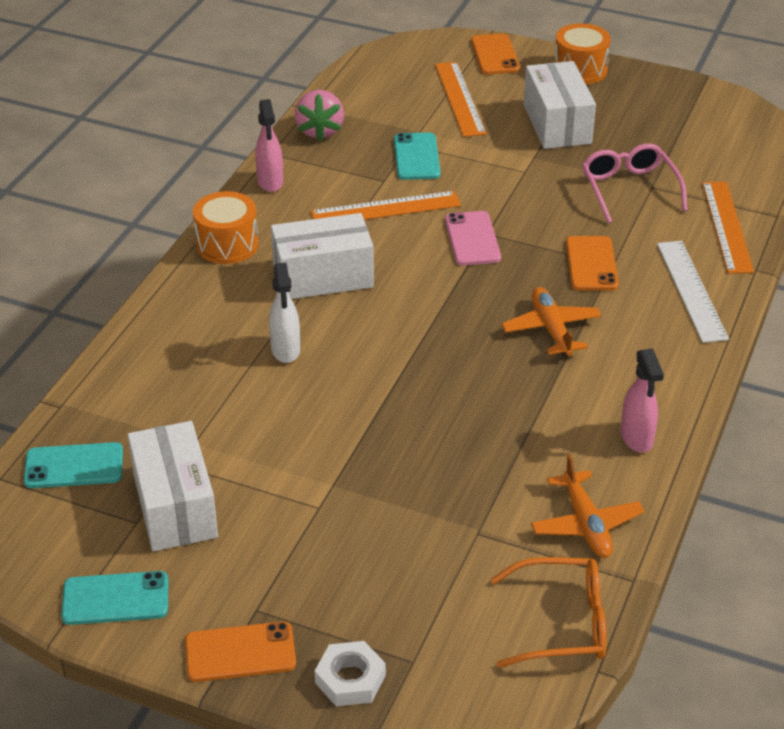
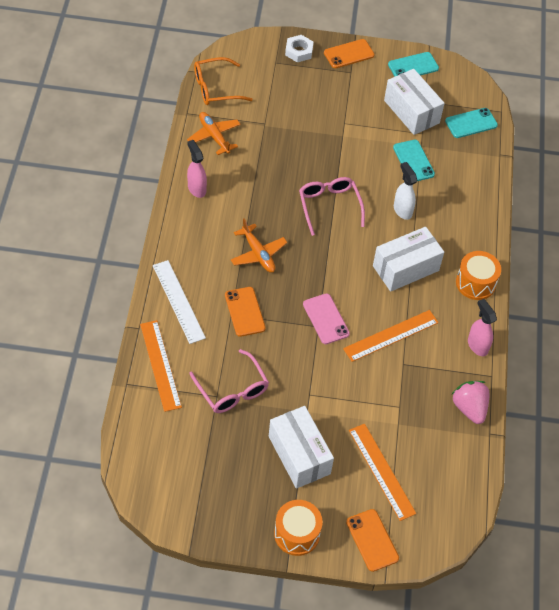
camera: 160 degrees right, 15 degrees up
turquoise phone [394,132,441,180] -> turquoise phone moved to [393,140,435,181]
none -> pink glasses [299,177,365,236]

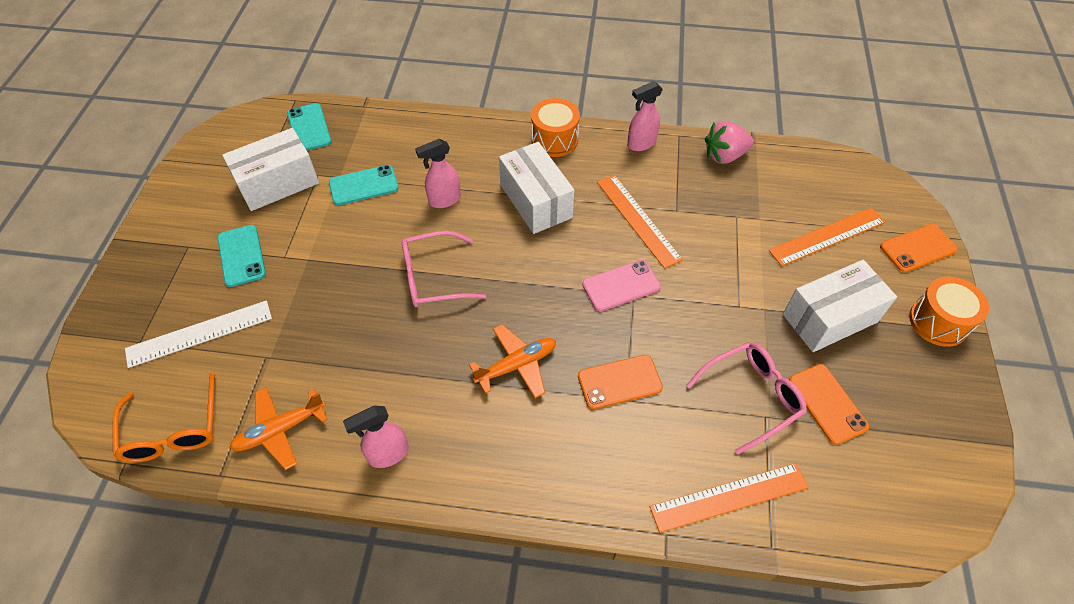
camera: 85 degrees left, 0 degrees up
white ruler [153,260,206,344] -> white ruler moved to [125,301,272,368]
white nut [285,35,314,62] -> none
orange phone [324,39,374,68] -> orange phone moved to [789,364,869,445]
turquoise phone [388,52,439,77] -> turquoise phone moved to [217,225,266,287]
white spray bottle [394,162,417,220] -> pink spray bottle [415,139,461,208]

